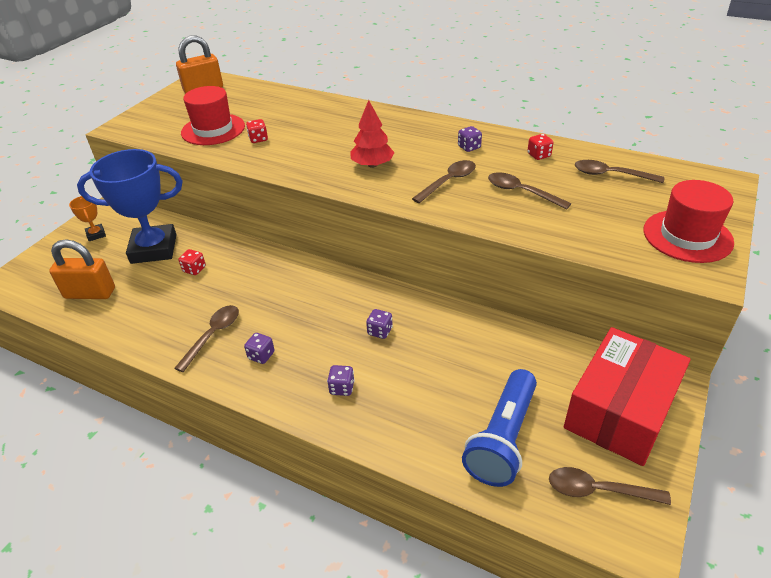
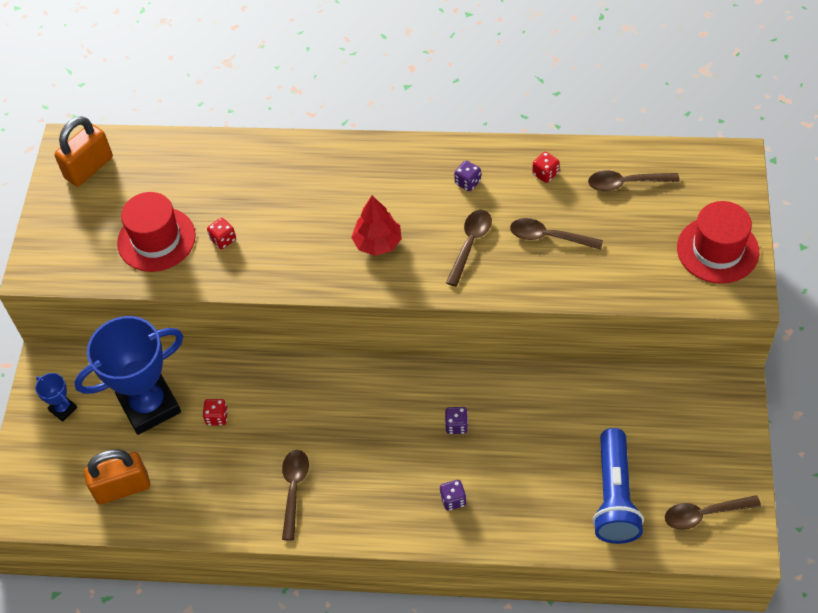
camera: 20 degrees left, 15 degrees up
orange trophy [69,196,106,241] -> blue trophy [35,373,77,422]
purple dice [244,333,274,364] -> none
red box [564,327,691,466] -> none

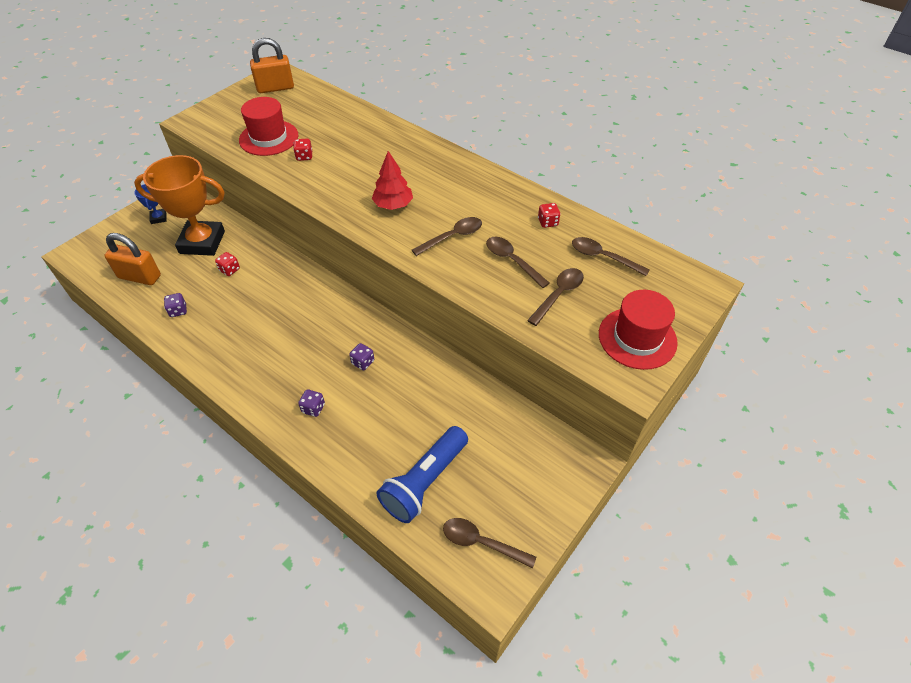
camera: 30 degrees right, 5 degrees down
blue trophy [74,316,183,435] -> orange trophy [134,155,225,256]
brown spoon [282,450,309,541] -> brown spoon moved to [527,268,584,326]
purple dice [454,160,481,191] -> purple dice moved to [164,293,187,317]

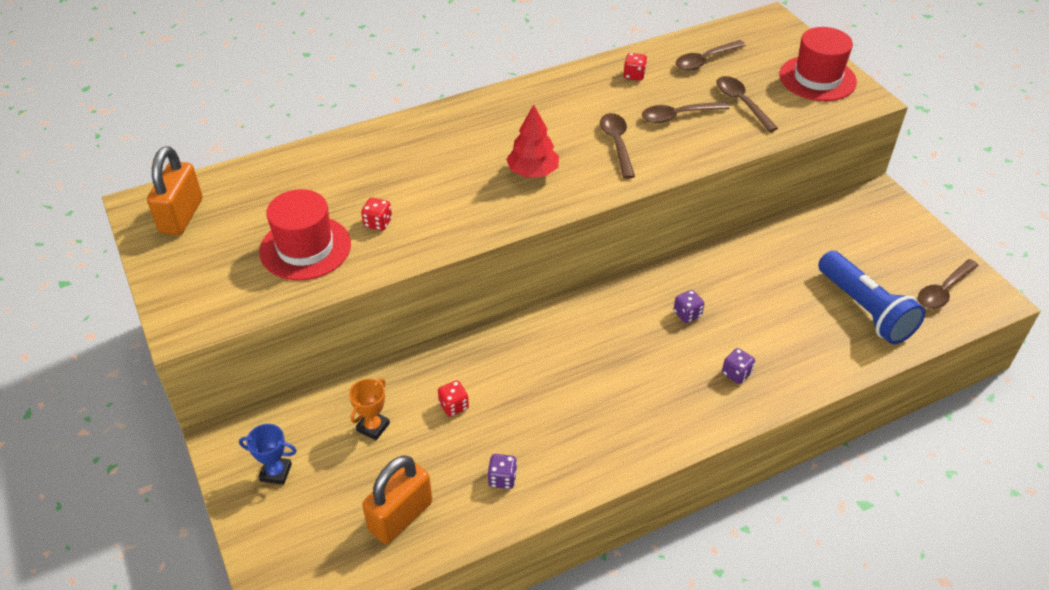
camera: 65 degrees left, 5 degrees down
orange trophy [134,155,225,256] -> orange trophy [349,378,390,440], size x0.42

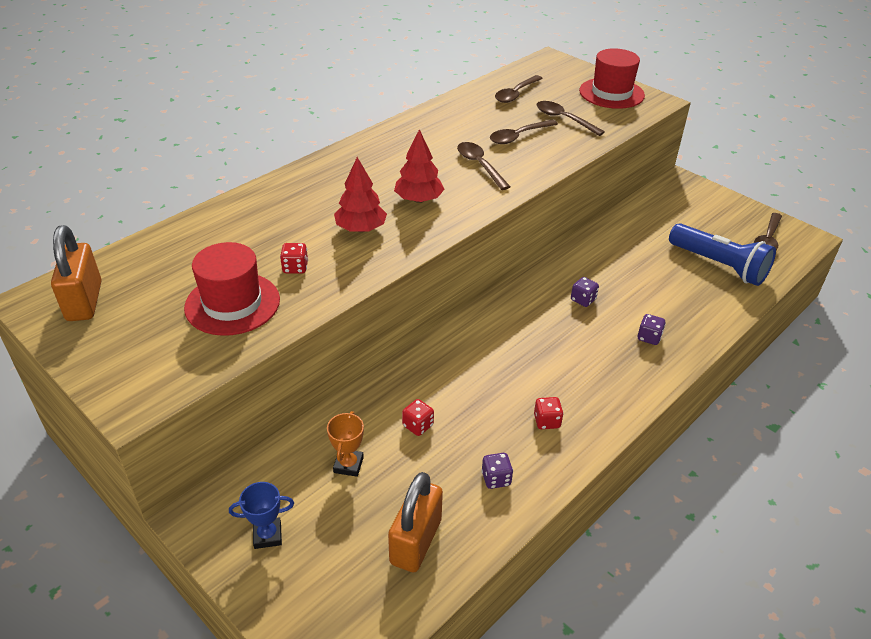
camera: 20 degrees left, 5 degrees down
red dice [623,53,647,81] -> red dice moved to [534,397,564,429]
none -> red tree [334,157,387,232]

